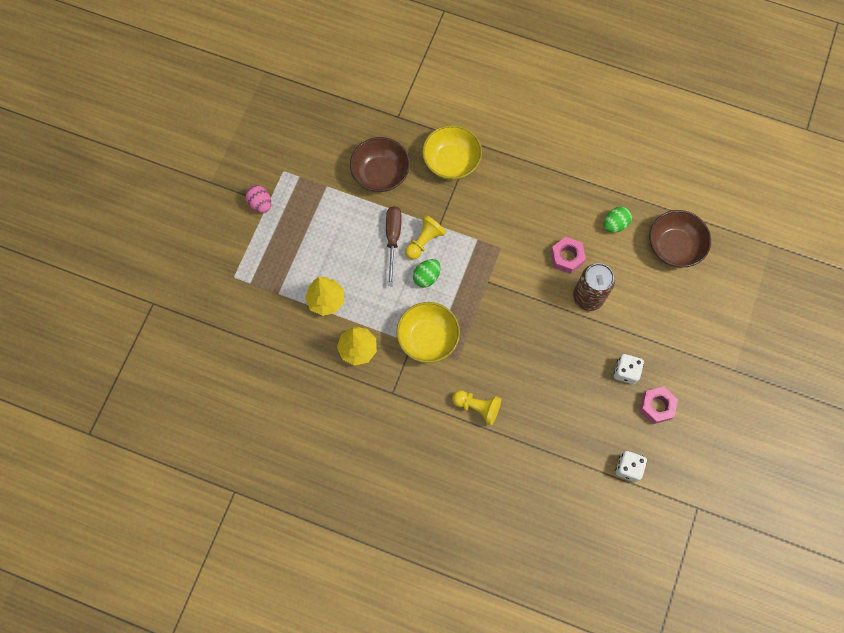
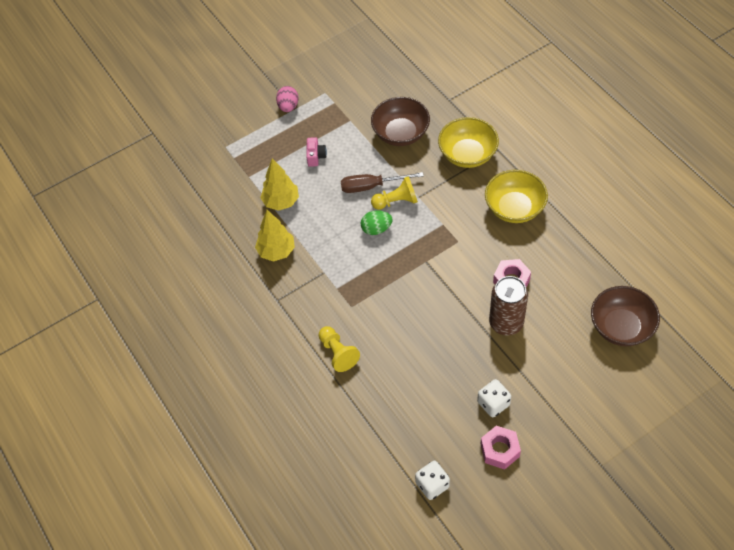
camera: 40 degrees right, 15 degrees down
brown screwdriver [386,206,402,286] -> brown screwdriver turned 135 degrees counterclockwise [341,172,424,193]
yellow bowl [396,302,460,363] -> yellow bowl moved to [485,170,548,223]
green egg [604,207,632,233] -> none
none -> pink camera [306,137,327,167]

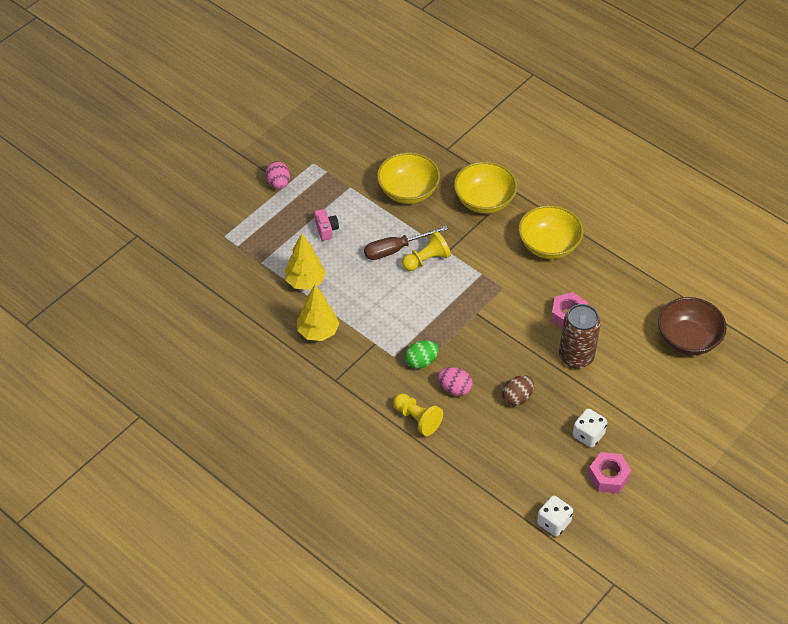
camera: 20 degrees left, 5 degrees down
green egg [361,210,393,235] -> green egg moved to [405,340,439,369]
brown bowl [371,97,430,146] -> yellow bowl [377,152,440,204]
none -> pink egg [438,367,473,396]
none -> brown egg [502,375,534,406]

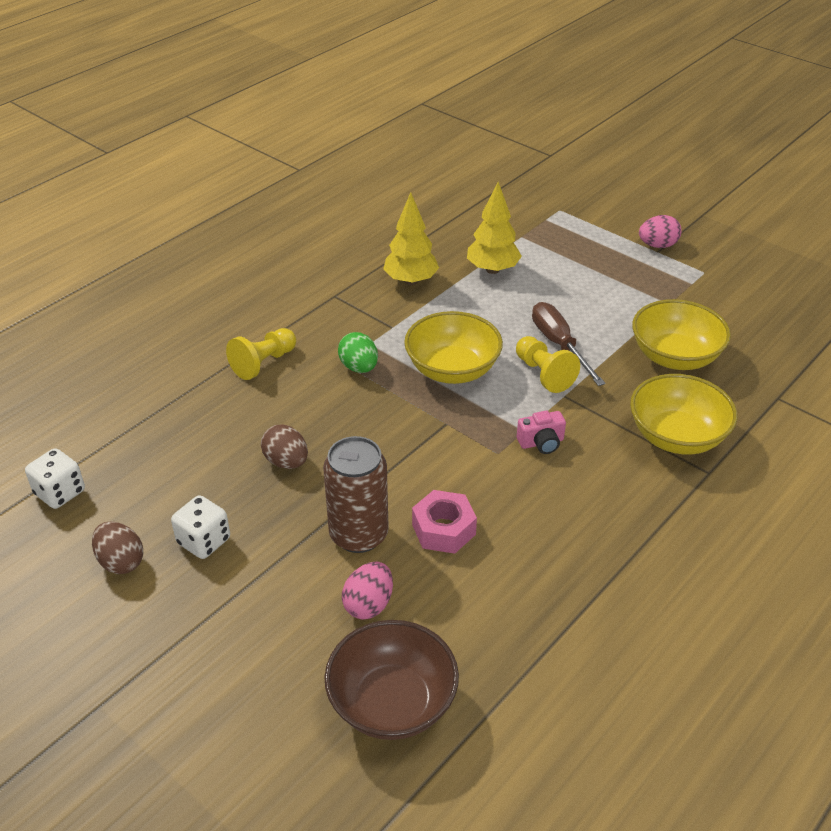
camera: 90 degrees right, 10 degrees down
pink camera [314,209,339,241] -> pink camera moved to [517,411,566,454]
pink egg [438,367,473,396] -> pink egg moved to [342,561,393,620]
yellow bowl [518,205,584,259] -> yellow bowl moved to [404,311,503,384]
pink nut [588,452,632,493] -> brown egg [92,522,143,574]

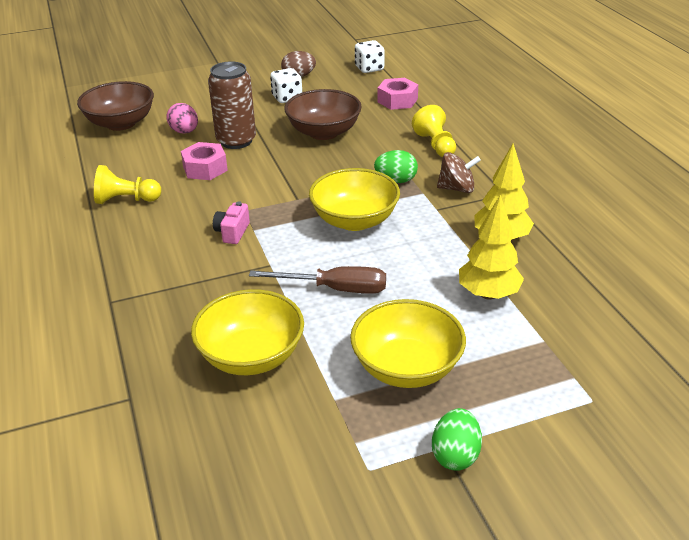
camera: 120 degrees right, 5 degrees down
brown egg [261,424,308,469] -> brown bowl [284,89,362,140]
yellow pawn [516,336,580,393] -> yellow pawn moved to [94,165,161,204]
yellow bowl [630,374,737,455] -> yellow bowl moved to [350,299,466,388]
pink egg [639,215,682,248] -> green egg [432,408,482,471]
none -> pink nut [378,78,418,110]
none -> brown spinning top [437,152,481,193]

